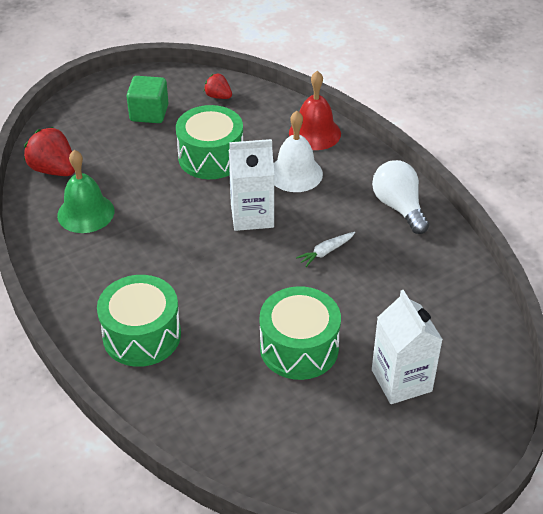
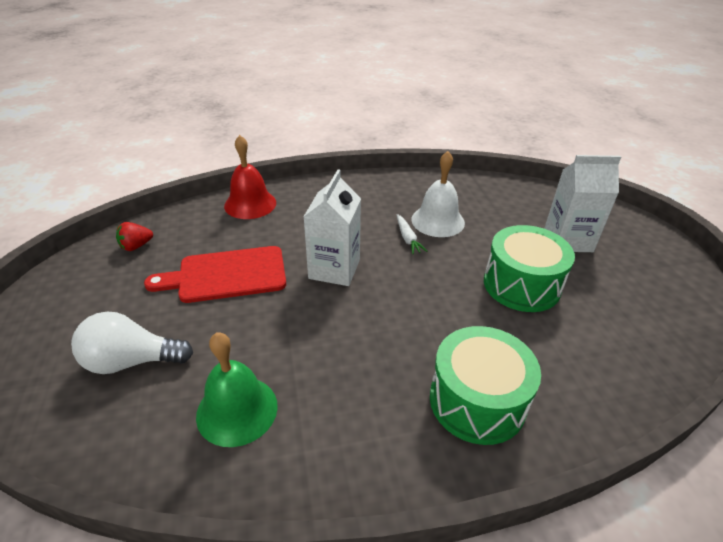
camera: 70 degrees left, 5 degrees down
red strawberry [24,127,75,176] -> none
green cube [126,76,168,123] -> none
green drum [176,105,243,179] -> red cutting board [144,246,286,303]
white bell [274,111,323,192] -> white bell moved to [411,151,465,237]
white light bulb [372,160,429,234] -> white light bulb moved to [71,312,193,374]

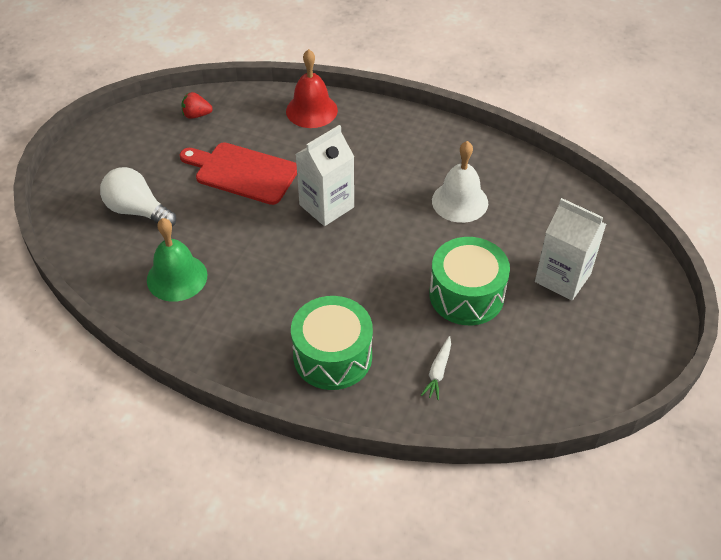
camera: 35 degrees right, 10 degrees up
white carrot [397,214,427,254] -> white carrot moved to [421,336,451,400]

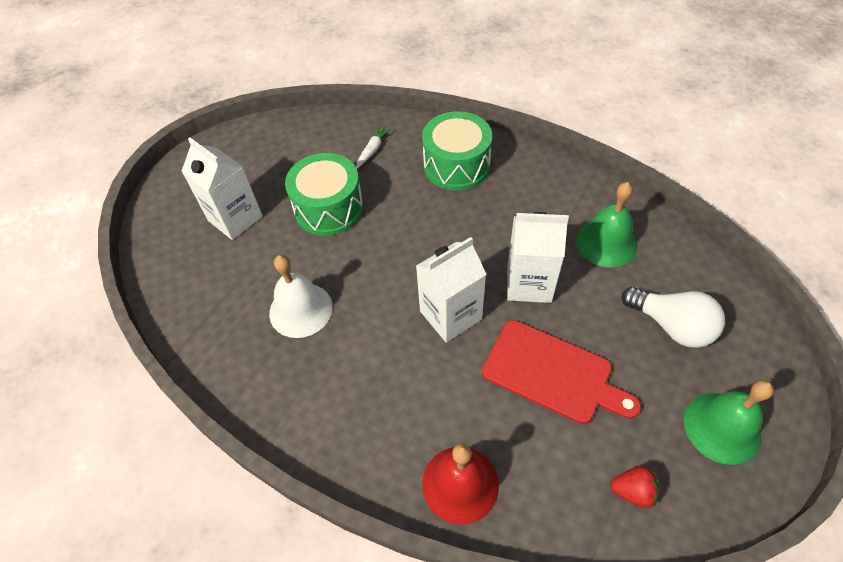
camera: 170 degrees left, 5 degrees up
none -> white carton [507,212,569,303]
none -> green bell [684,380,774,465]

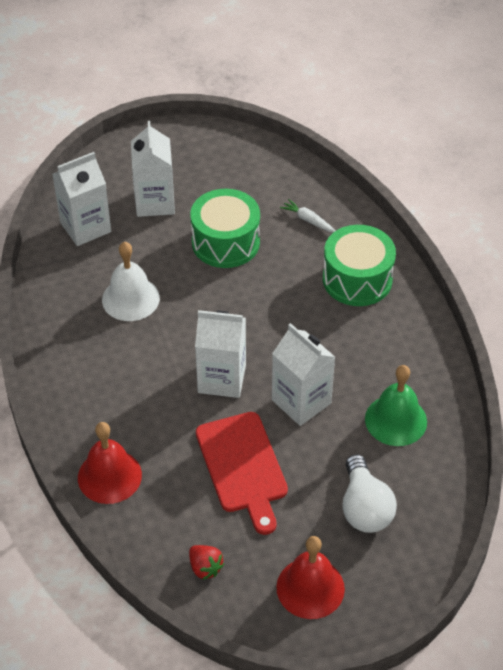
camera: 40 degrees right, 5 degrees down
white carrot [356,125,391,169] -> white carrot turned 120 degrees counterclockwise [280,199,336,232]
green bell [684,380,774,465] -> red bell [276,536,345,619]
none -> white carton [52,152,111,246]

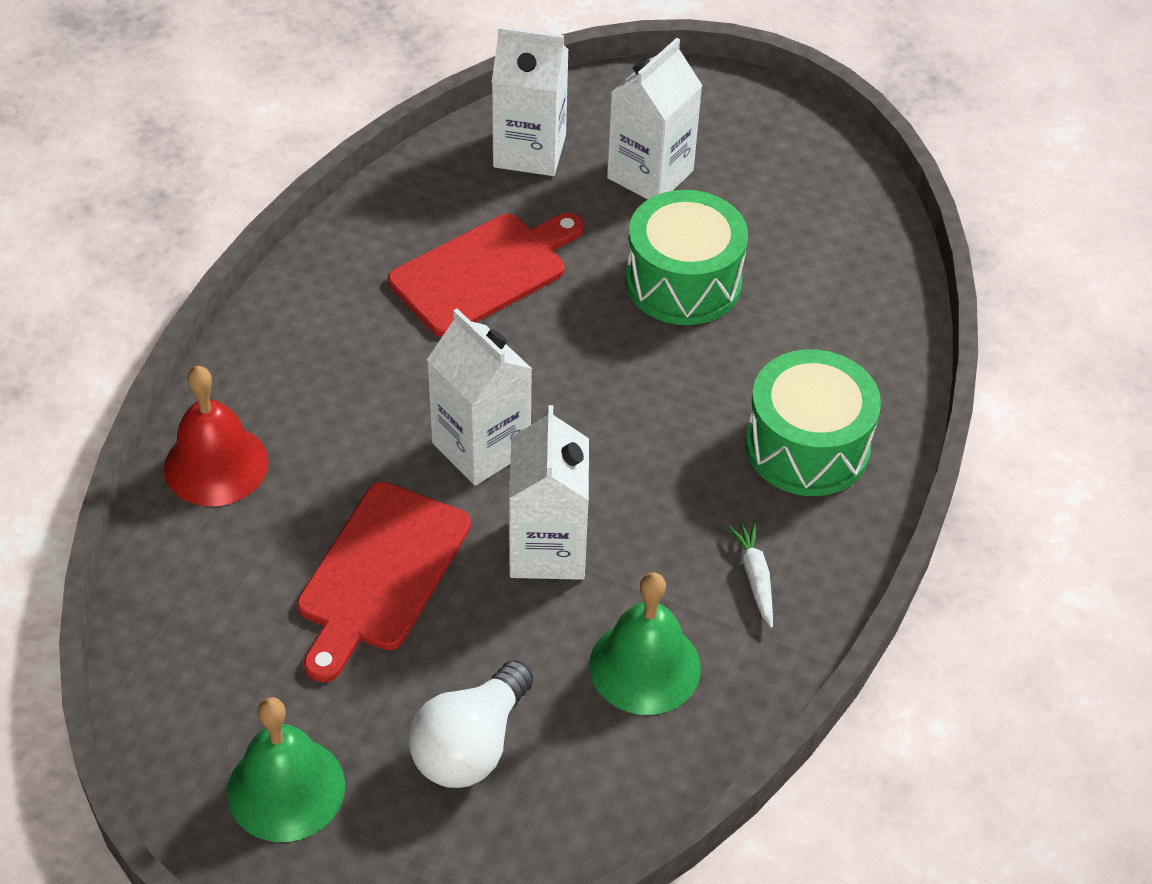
camera: 40 degrees right, 0 degrees up
white bell [102,242,160,321] -> red cutting board [388,213,584,337]
red strawberry [189,545,224,580] -> none
red bell [276,536,345,619] -> green bell [227,697,345,842]
white carrot [280,199,336,232] -> white carrot moved to [727,521,773,628]

